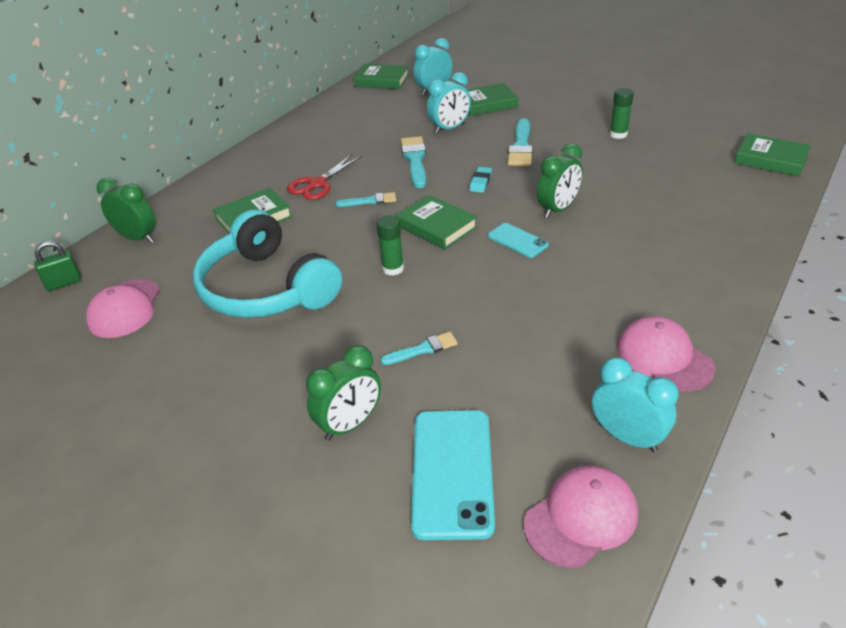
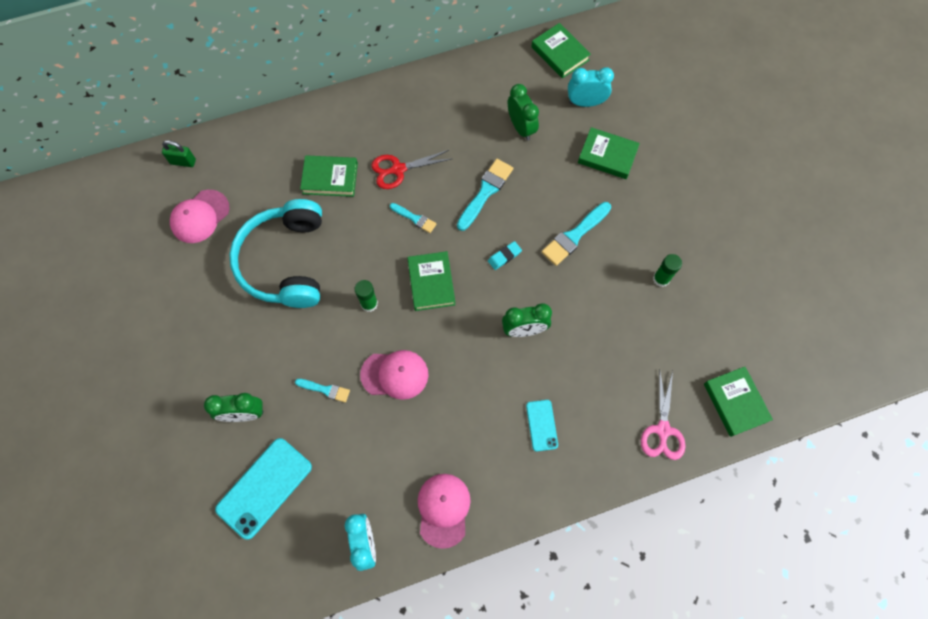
camera: 35 degrees right, 30 degrees up
green clock [96,178,156,243] -> green clock moved to [508,84,539,141]
turquoise clock [427,72,471,134] -> none
turquoise phone [488,223,549,258] -> turquoise phone moved to [526,400,558,451]
pink cap [524,466,638,568] -> pink cap moved to [360,350,428,400]
none -> pink scissors [641,371,686,460]

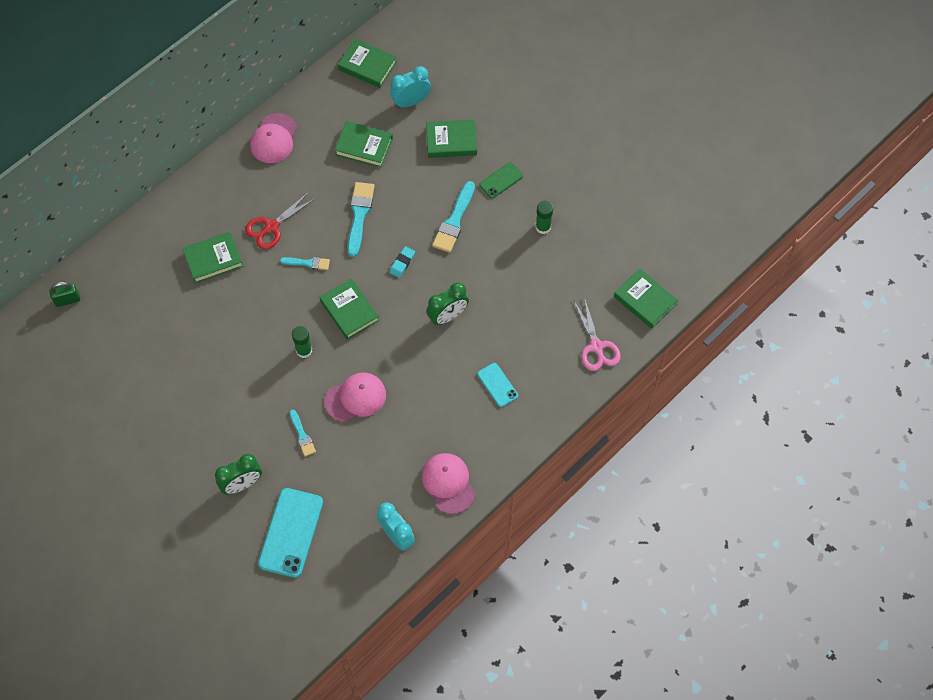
camera: 25 degrees left, 5 degrees down
pink cap [170,190,229,243] -> pink cap moved to [250,113,297,163]
turquoise headphones [229,199,322,308] -> none
turquoise brush [295,379,350,402] -> turquoise brush turned 75 degrees clockwise [290,409,316,457]
green clock [508,84,539,141] -> green book [335,121,393,168]
none -> green phone [479,162,523,198]

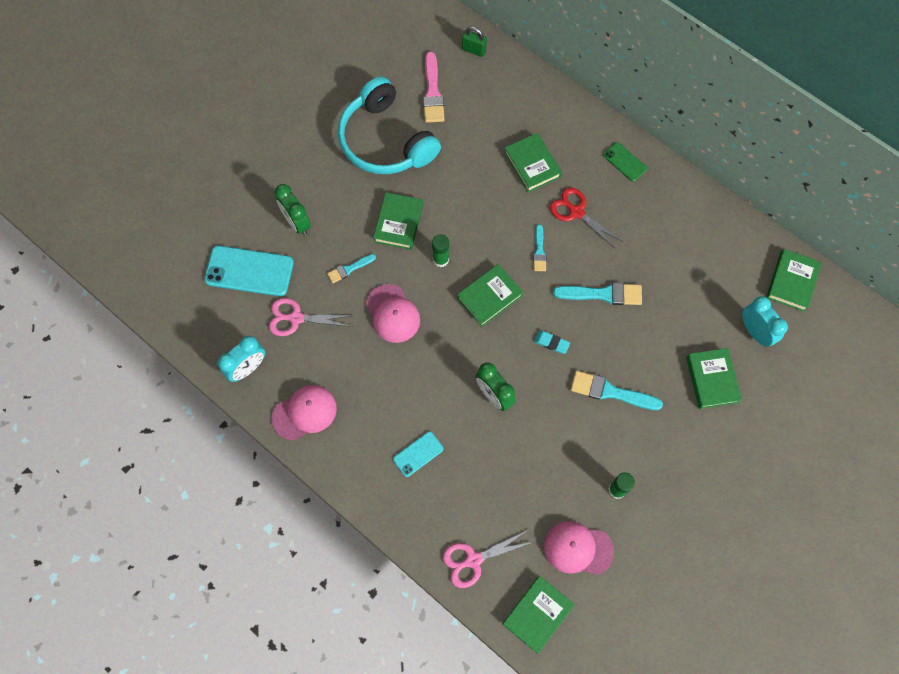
camera: 85 degrees right, 5 degrees up
green padlock [49,282,80,307] -> green padlock turned 45 degrees counterclockwise [462,26,487,57]
pink cap [250,113,297,163] -> pink cap moved to [544,521,614,575]
green book [335,121,393,168] -> green book moved to [373,192,423,250]
green phone [479,162,523,198] -> green phone moved to [603,142,647,182]
none -> pink scissors [269,298,353,336]
none -> turquoise headphones [338,76,441,174]
none -> pink brush [423,52,444,123]

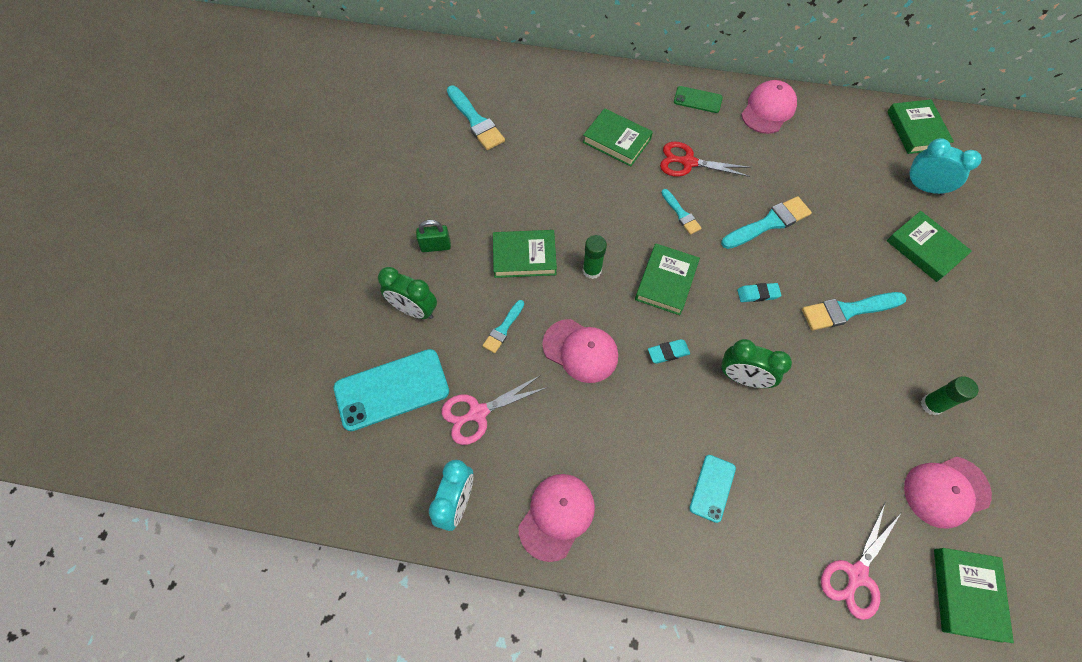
camera: 30 degrees left, 5 degrees down
turquoise headphones [338,76,441,174] -> none
green book [373,192,423,250] -> green book turned 75 degrees counterclockwise [493,230,557,278]
pink brush [423,52,444,123] -> turquoise brush [447,85,505,150]
green padlock [462,26,487,57] -> green padlock moved to [416,220,451,252]
none -> turquoise eraser [648,339,690,364]
none -> pink cap [741,80,797,134]

